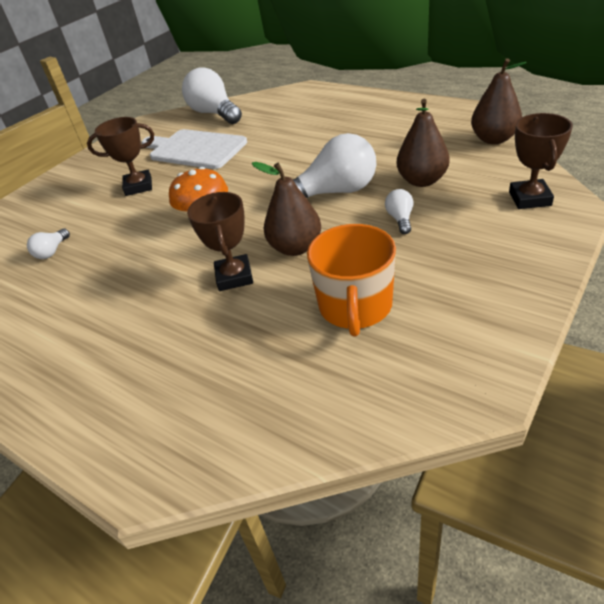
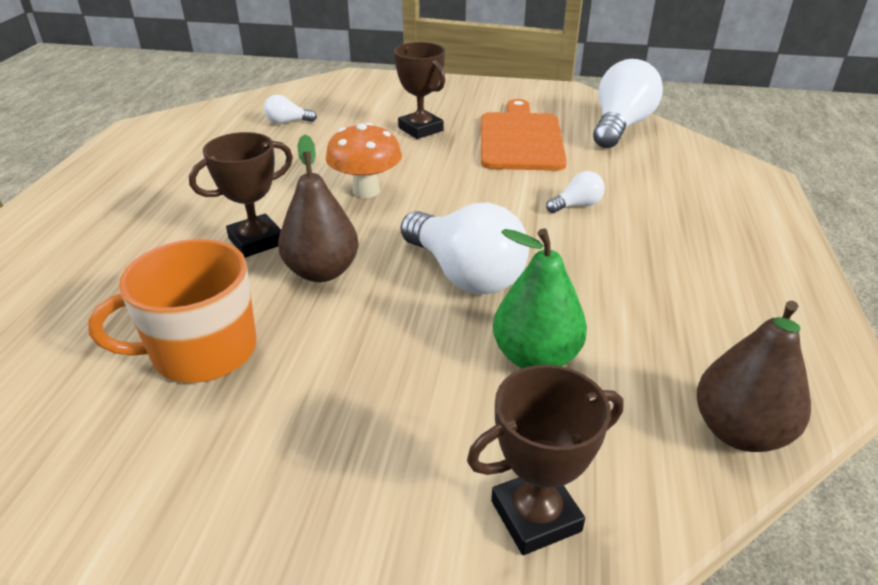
camera: 60 degrees right, 5 degrees down
white cutting board [142,129,247,169] -> orange cutting board [481,99,567,171]
white light bulb [385,189,413,234] -> white light bulb moved to [546,171,605,213]
brown pear [397,99,450,187] -> green pear [493,229,587,368]

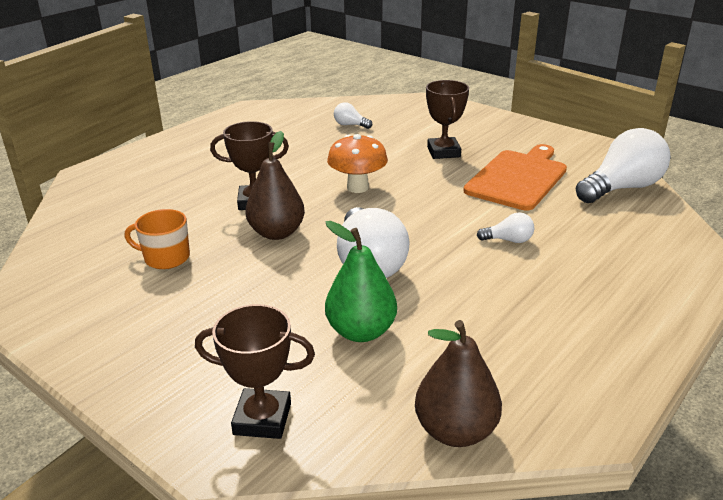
camera: 30 degrees right, 5 degrees down
orange mug [88,239,256,382] -> orange mug [124,209,190,269], size x0.64

